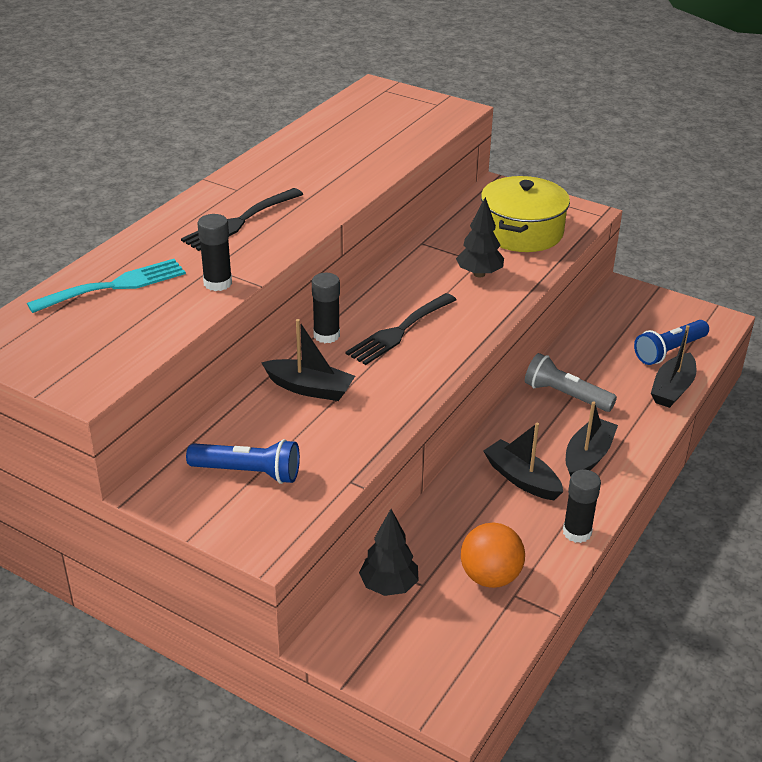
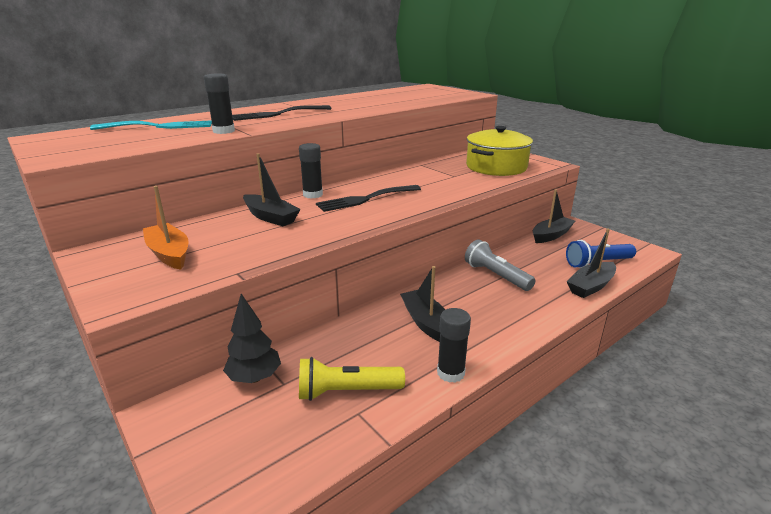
camera: 20 degrees right, 10 degrees down
blue flashlight [186,439,300,484] -> orange boat [143,186,189,270]
black tree [456,197,504,278] -> none
orange ball [461,523,525,588] -> yellow flashlight [299,357,405,401]
black boat [566,401,618,477] -> black boat moved to [533,189,575,243]

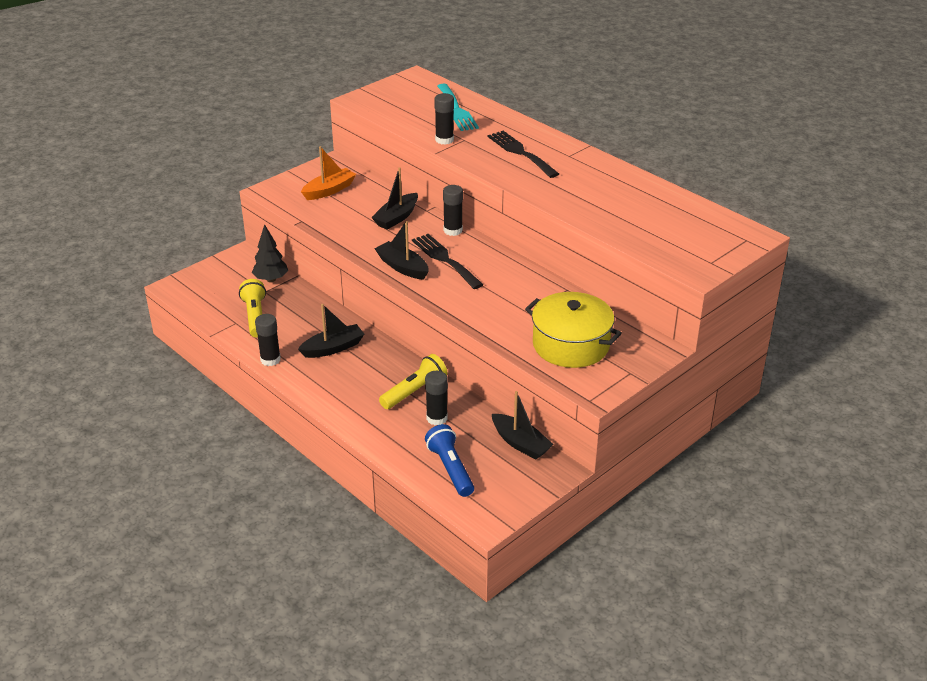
camera: 85 degrees right, 10 degrees up
grey flashlight [465,240,535,291] -> yellow flashlight [379,354,447,409]
black boat [567,228,616,298] -> black boat moved to [375,221,429,280]
none -> black glue stick [425,371,448,425]

